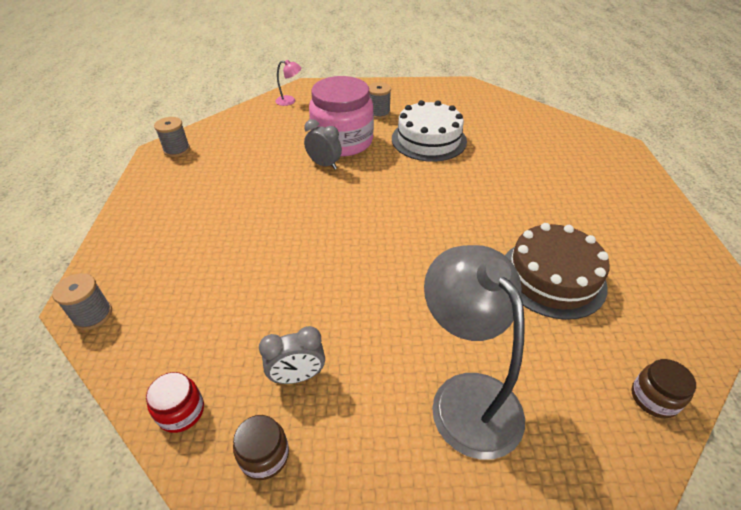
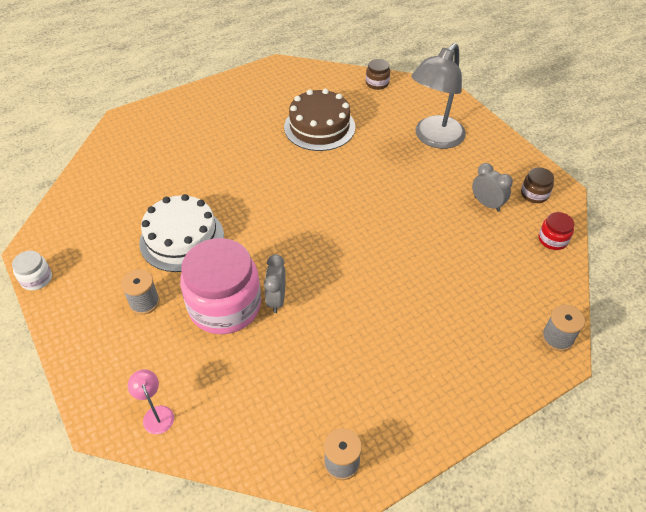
camera: 120 degrees left, 5 degrees up
none -> white jar [12,251,52,291]

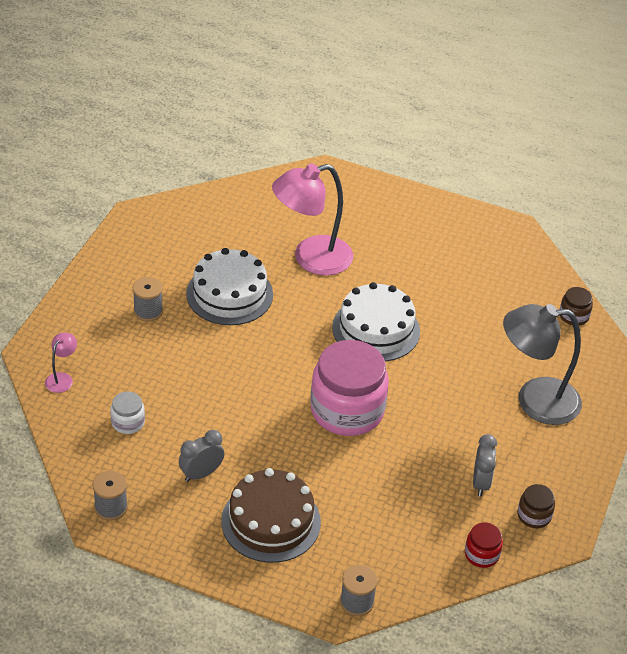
camera: 50 degrees right, 5 degrees down
white jar [12,251,52,291] -> white jar moved to [110,392,145,434]
pink jar [180,238,261,334] -> pink jar moved to [310,340,389,436]
grey clock [264,254,286,313] -> grey clock moved to [179,430,224,482]
brown cake [284,89,355,151] -> brown cake moved to [221,468,321,563]
none -> pink lamp [272,164,353,276]
none -> white cake [332,282,420,362]

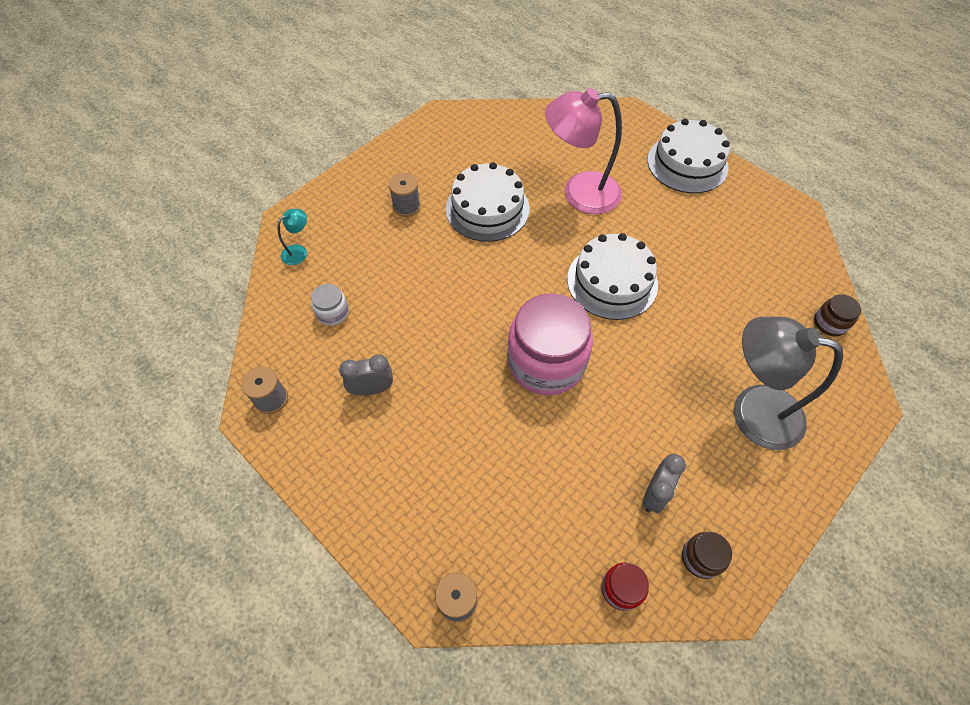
camera: 25 degrees right, 15 degrees up
pink lamp [45,333,77,393] -> turquoise lamp [277,209,307,265]
brown cake [221,468,321,563] -> none
none -> white cake [647,119,730,193]

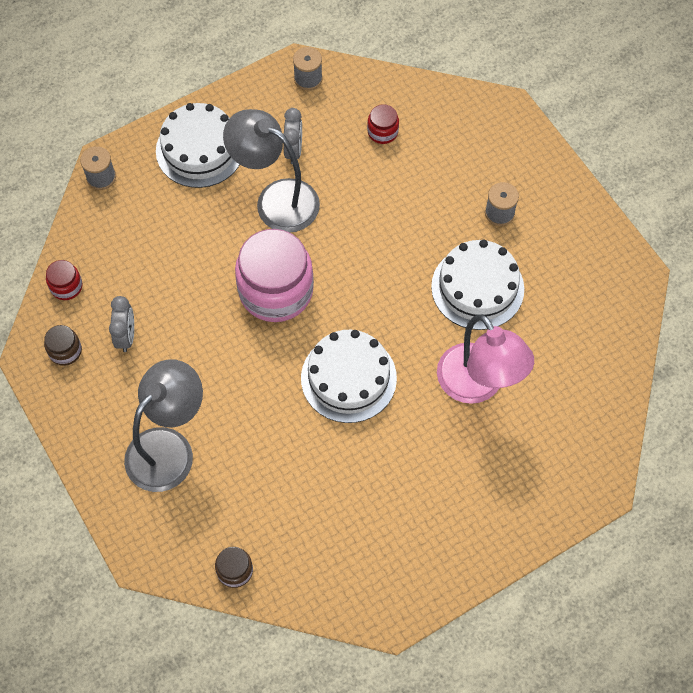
camera: 105 degrees right, 5 degrees up
turquoise lamp [277,209,307,265] -> none
white jar [311,284,349,326] -> red jar [367,104,399,144]
pink lamp [545,88,622,214] -> pink lamp turned 135 degrees clockwise [437,314,534,404]
grey clock [642,454,686,513] -> grey clock turned 135 degrees counterclockwise [109,296,134,352]
white cake [647,119,730,193] -> white cake moved to [156,103,240,188]
none -> grey lamp [223,109,320,233]

